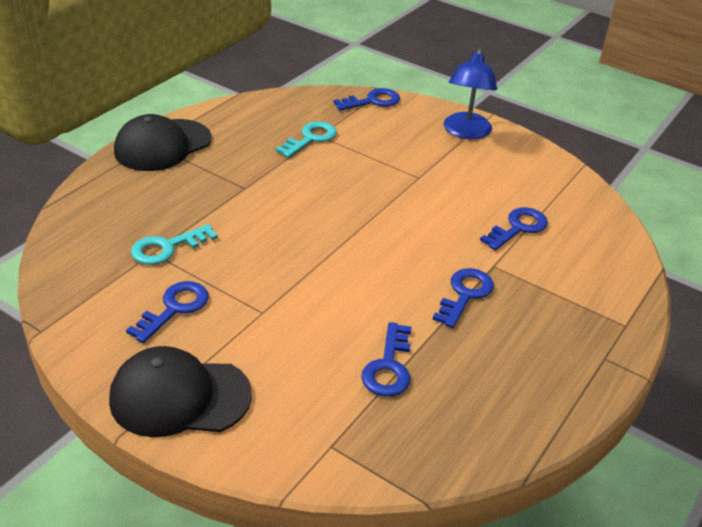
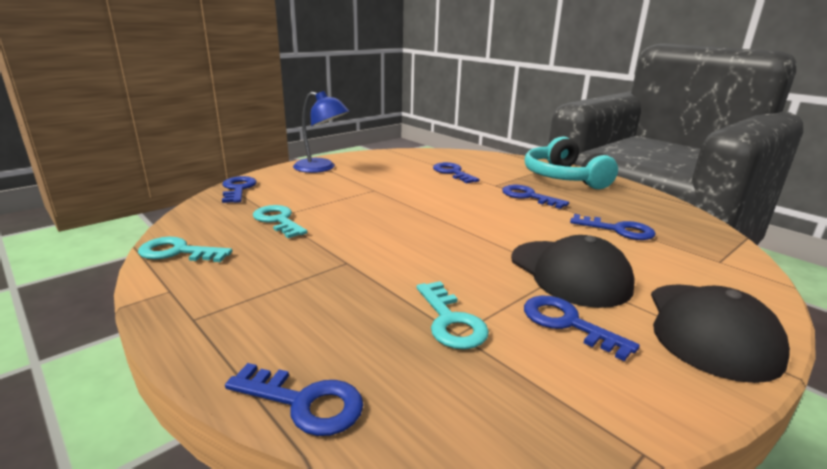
camera: 75 degrees left, 15 degrees down
black cap [114,114,212,171] -> black cap moved to [511,235,634,308]
none -> turquoise key [138,237,232,262]
none -> blue key [225,363,363,436]
none -> turquoise headphones [525,136,618,189]

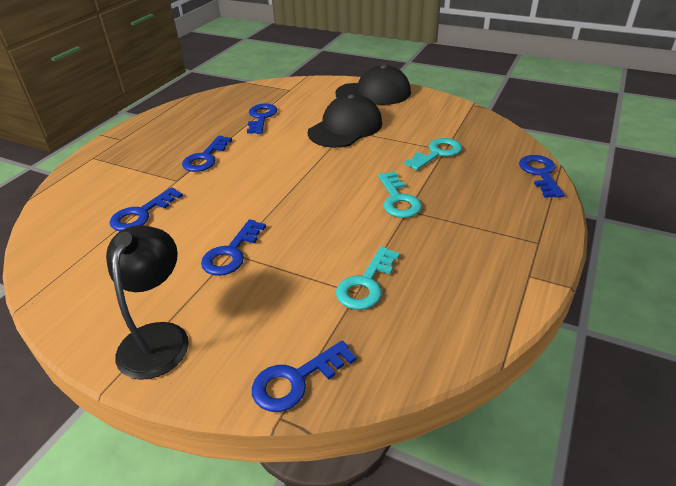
camera: 110 degrees left, 15 degrees up
turquoise key [138,237,232,262] -> turquoise key moved to [378,172,422,218]
blue lamp [293,91,350,173] -> black lamp [106,225,189,380]
blue key [524,296,640,361] -> blue key moved to [201,219,266,276]
turquoise headphones [525,136,618,189] -> none

